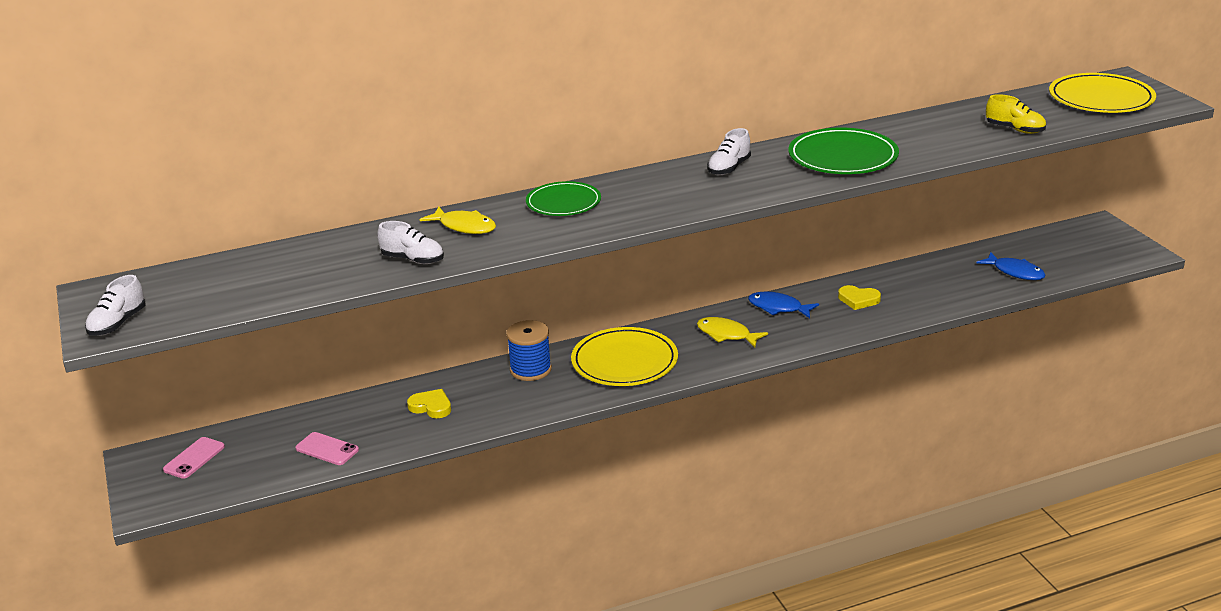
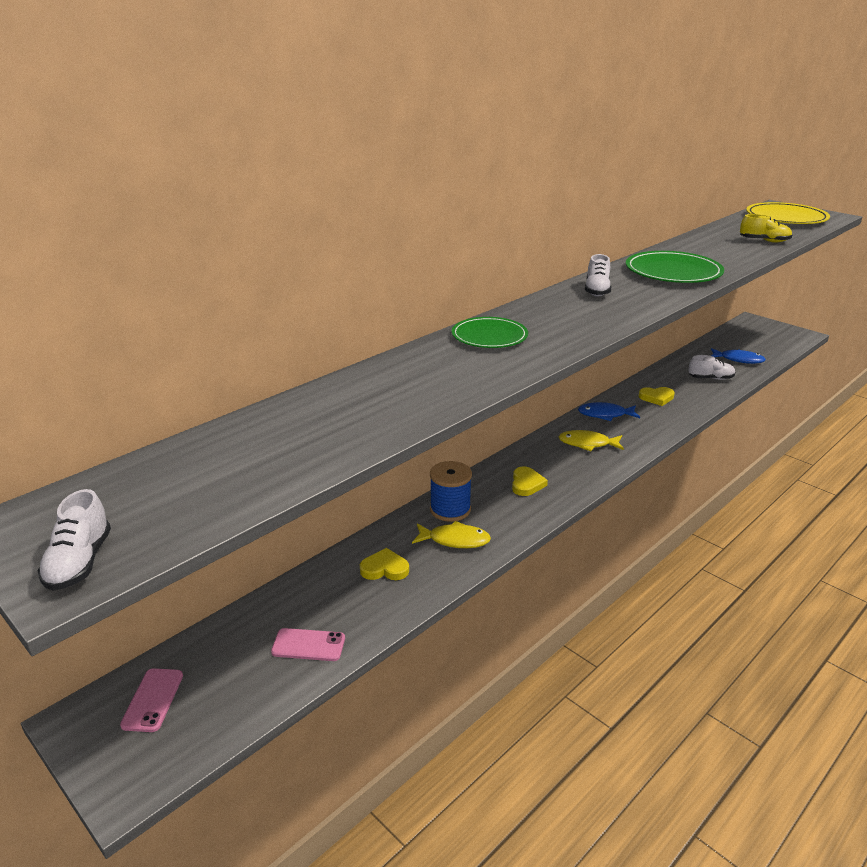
camera: 25 degrees left, 0 degrees up
white shoe [377,221,444,264] -> white shoe moved to [688,355,735,380]
yellow fish [420,207,496,234] -> yellow fish moved to [412,521,491,548]
yellow plate [571,327,678,386] -> yellow heart [512,467,548,496]

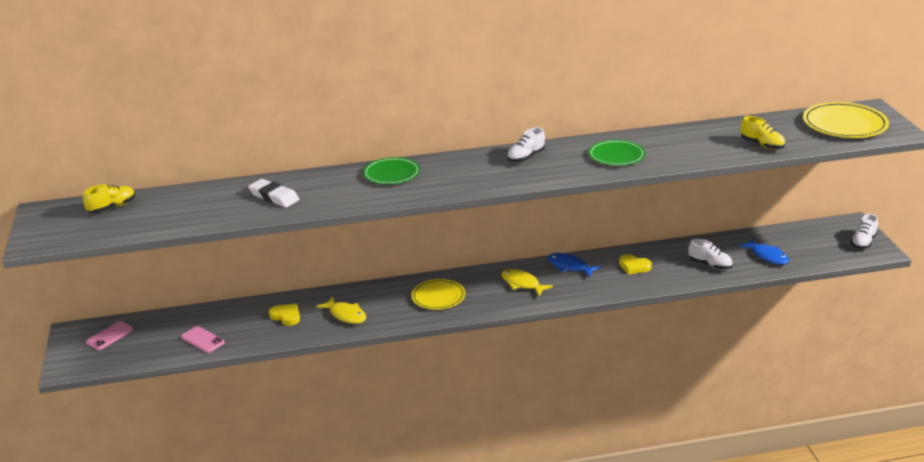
camera: 35 degrees right, 0 degrees up
white shoe [37,489,111,591] -> white shoe moved to [850,214,878,249]
blue spool [430,461,472,522] -> none
yellow heart [512,467,548,496] -> yellow plate [411,279,465,310]
green plate [626,251,724,283] -> green plate [589,140,645,166], size x0.66
none -> yellow shoe [83,184,135,213]
none -> white eraser [248,179,299,208]

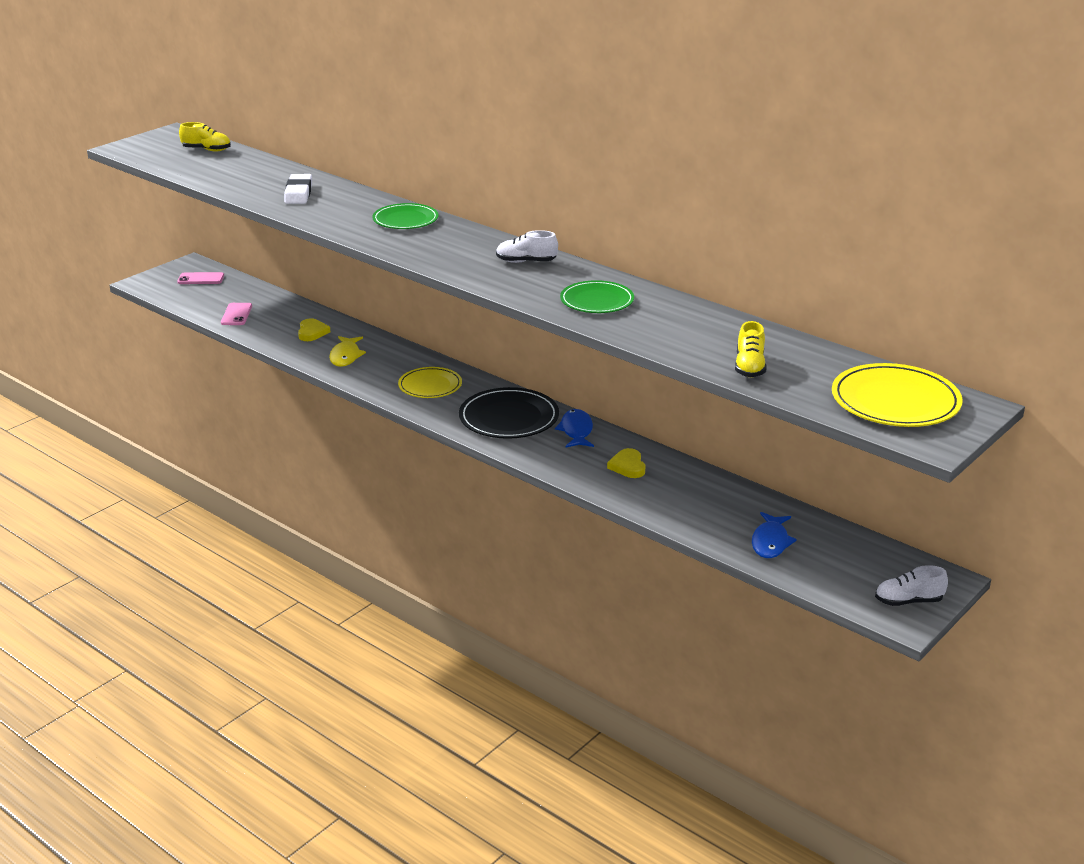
camera: 50 degrees right, 0 degrees up
yellow fish [502,269,553,296] -> black plate [459,387,559,439]
white shoe [688,239,733,269] -> none

